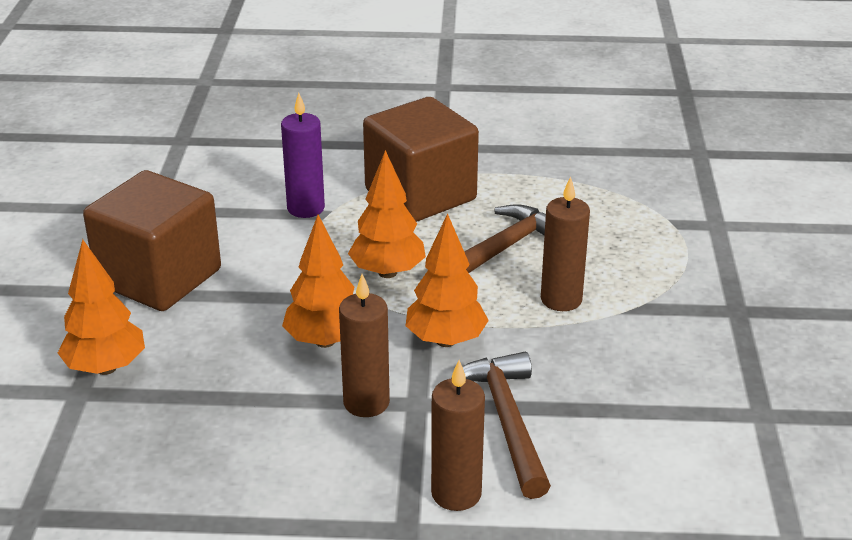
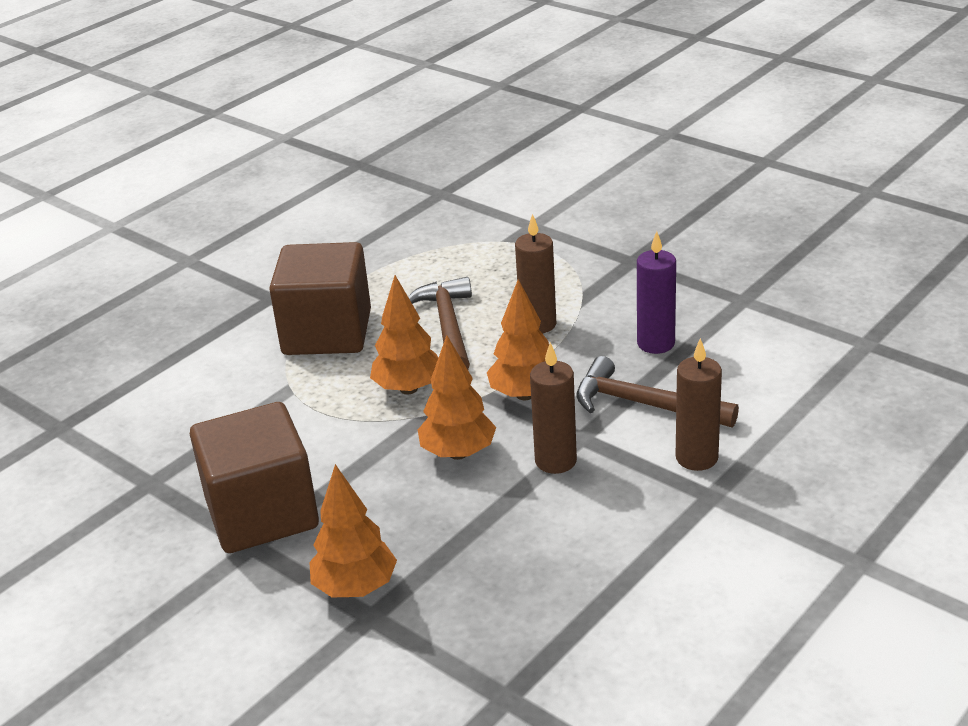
camera: 50 degrees left, 0 degrees up
purple candle [281,93,325,218] -> purple candle moved to [637,231,676,354]

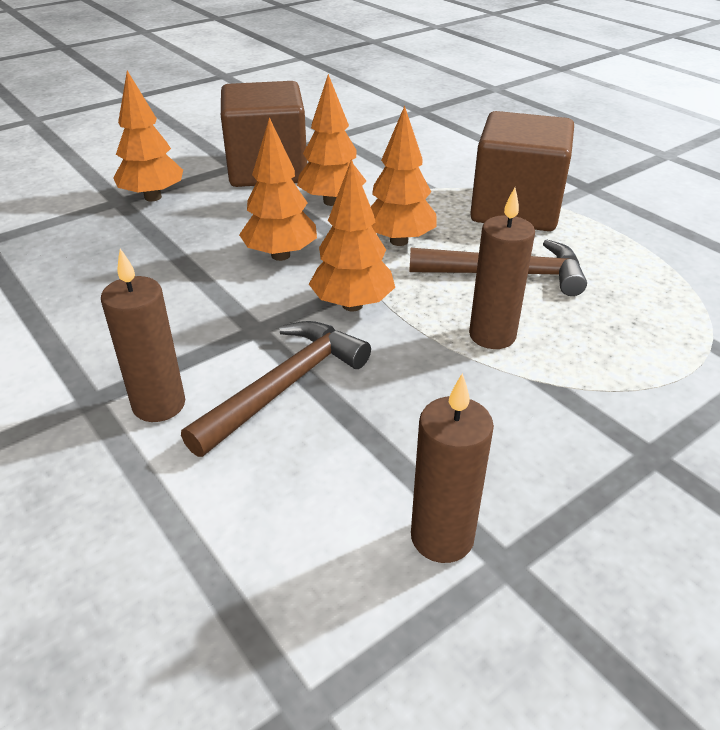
camera: 100 degrees right, 5 degrees up
brown candle [530,342,577,474] -> brown candle moved to [411,373,494,563]
purple candle [637,231,676,354] -> none
none -> orange tree [297,74,366,206]

